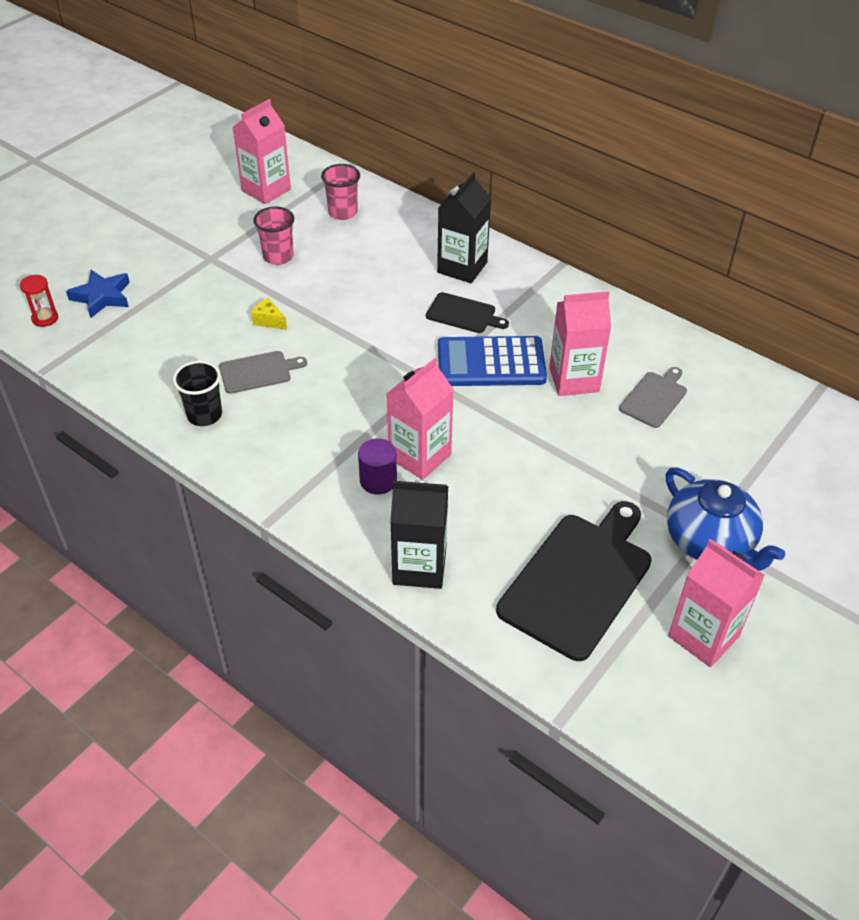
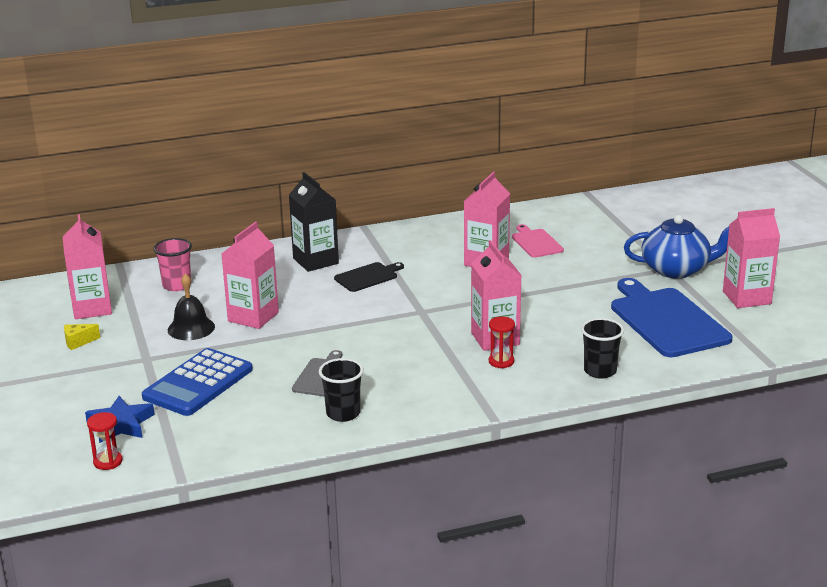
camera: 55 degrees left, 20 degrees down
yellow cheese [251,298,287,330] -> yellow cheese moved to [64,324,100,350]
pink cup [253,207,294,265] -> black bell [168,274,215,340]
purple cylinder [358,438,397,495] -> red hourglass [489,317,515,368]
black carton [390,480,448,589] -> black cup [581,318,624,379]
blue calculator [438,336,547,386] -> blue calculator moved to [142,348,253,416]
black cutting board [496,501,652,661] -> blue cutting board [611,278,732,357]
grey cutting board [619,367,687,428] -> pink cutting board [512,224,564,257]
none -> pink carton [221,222,279,329]

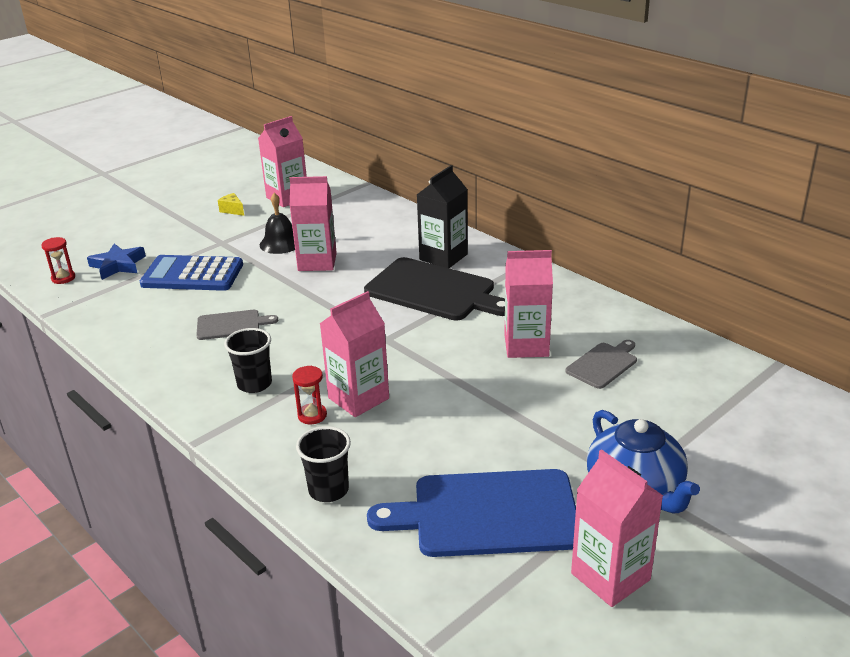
camera: 65 degrees right, 5 degrees up
pink cup [153,238,192,291] -> none
black cup [319,358,364,422] -> black cup moved to [224,328,272,393]
black cutting board [334,262,404,292] -> black cutting board [364,257,505,321], size x1.96
pink cutting board [512,224,564,257] -> grey cutting board [565,340,637,389]
blue cutting board [611,278,732,357] -> blue cutting board turned 135 degrees counterclockwise [367,469,576,557]

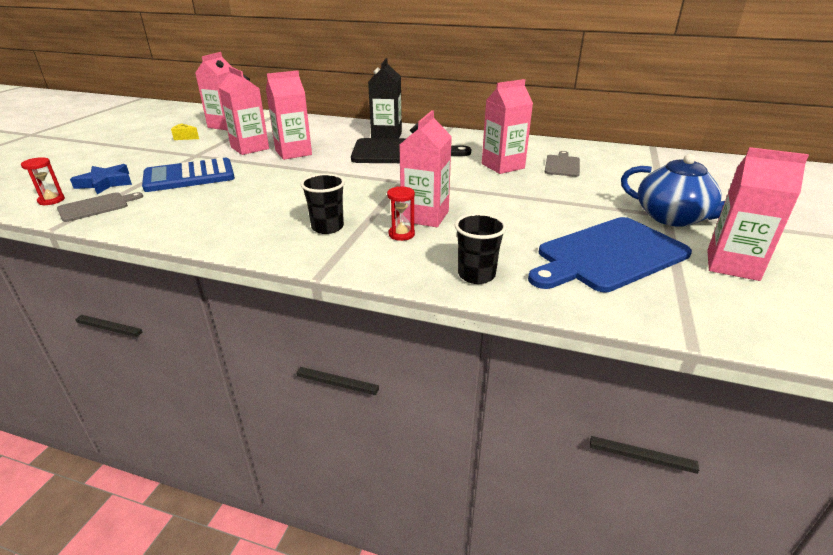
camera: 30 degrees left, 0 degrees up
grey cutting board [196,310,278,340] -> grey cutting board moved to [57,192,143,222]
black bell [260,193,295,254] -> pink carton [218,67,269,155]

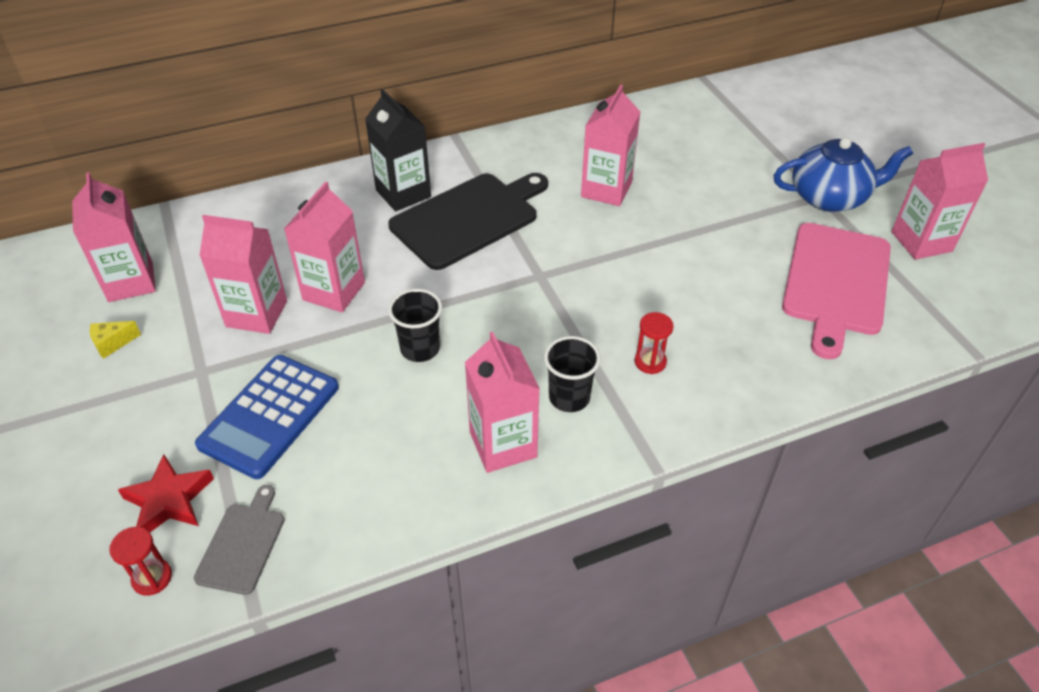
camera: 40 degrees left, 15 degrees up
blue star [70,164,132,194] -> red star [118,454,214,533]
pink carton [399,110,452,227] -> pink carton moved to [465,332,540,473]
black cup [455,213,507,284] -> black cup moved to [388,289,442,362]
blue cutting board [528,217,692,292] -> pink cutting board [782,223,891,359]
grey cutting board [545,151,580,177] -> none

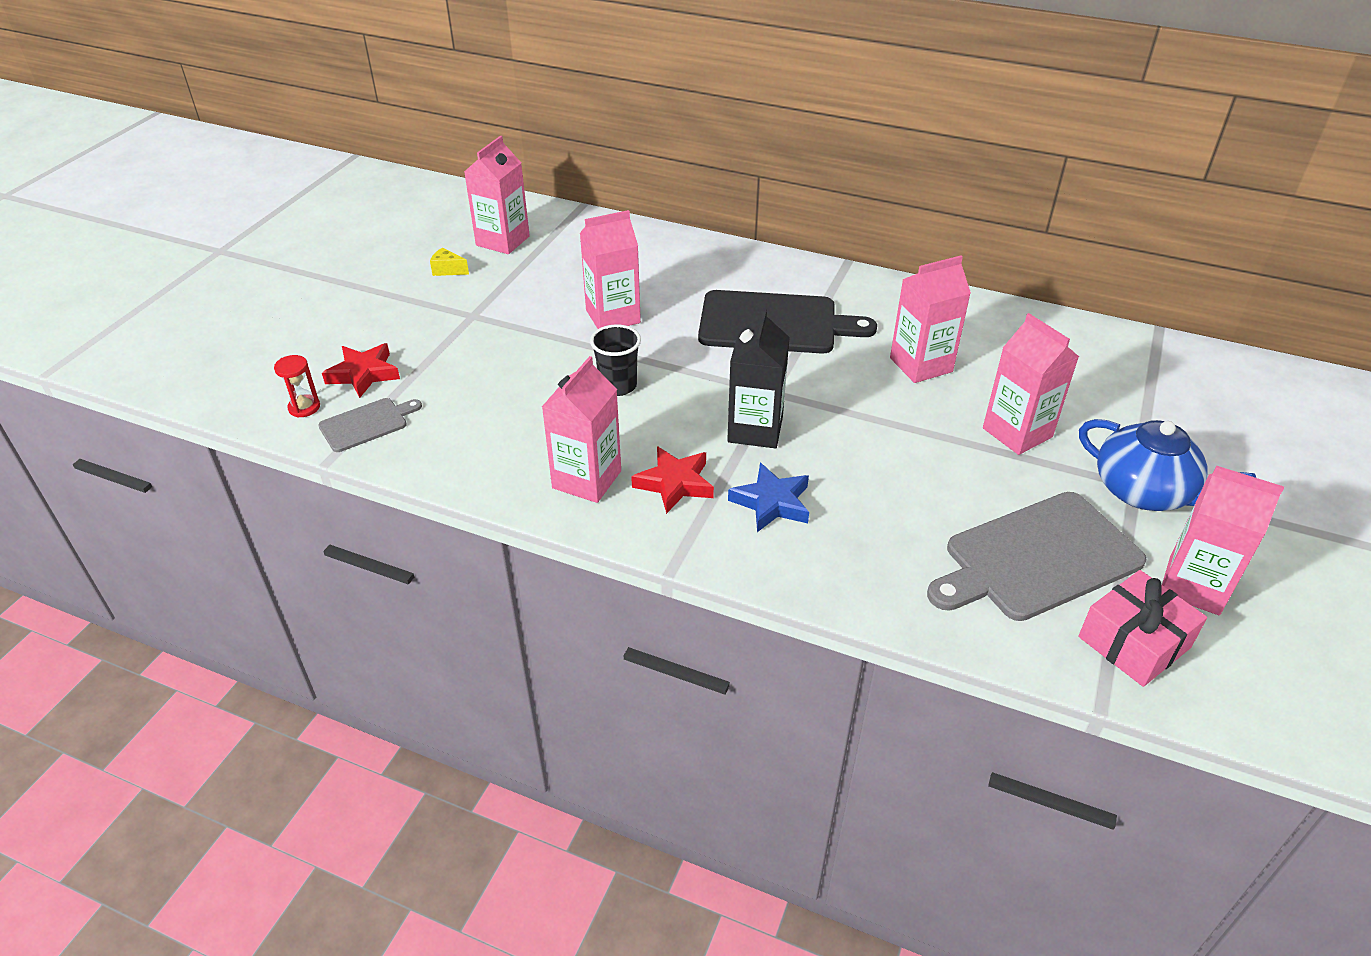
camera: 45 degrees right, 5 degrees down
blue calculator [195,355,339,479] -> none
pink carton [199,215,287,334] -> pink carton moved to [983,313,1079,455]
black carton [365,89,431,212] -> black carton moved to [727,309,790,448]
black cup [544,336,601,412] -> red star [631,446,714,514]
red hourglass [635,312,674,374] -> blue star [728,463,809,532]
pink cutting board [782,223,891,359] -> grey cutting board [927,492,1147,621]
none -> pink gift [1078,570,1207,687]

